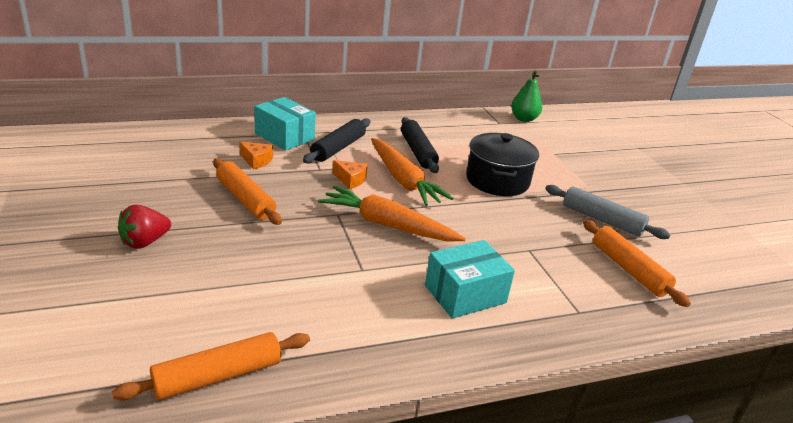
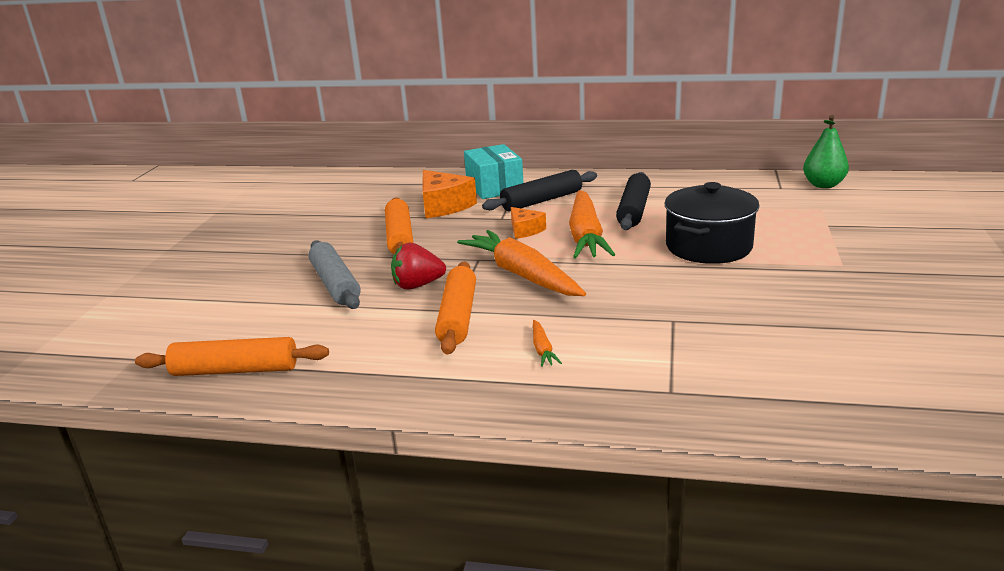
camera: 35 degrees right, 5 degrees down
red strawberry [118,205,171,249] -> red strawberry moved to [391,243,446,290]
orange cheese [239,142,273,170] -> orange cheese [423,170,477,218], size x1.70
turquoise box [425,240,515,319] -> orange carrot [533,320,562,367]
grey rolling pin [545,185,670,239] -> grey rolling pin moved to [309,240,361,309]
orange rolling pin [583,220,691,307] -> orange rolling pin moved to [435,262,476,355]

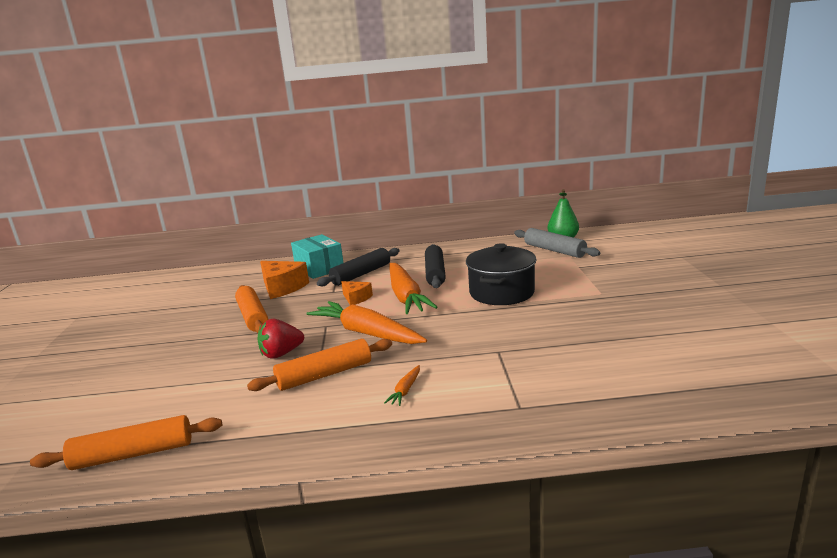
camera: 15 degrees left, 5 degrees down
grey rolling pin [309,240,361,309] -> grey rolling pin moved to [514,228,600,258]
orange rolling pin [435,262,476,355] -> orange rolling pin turned 75 degrees clockwise [247,339,392,391]
orange carrot [533,320,562,367] -> orange carrot turned 45 degrees clockwise [384,365,420,406]

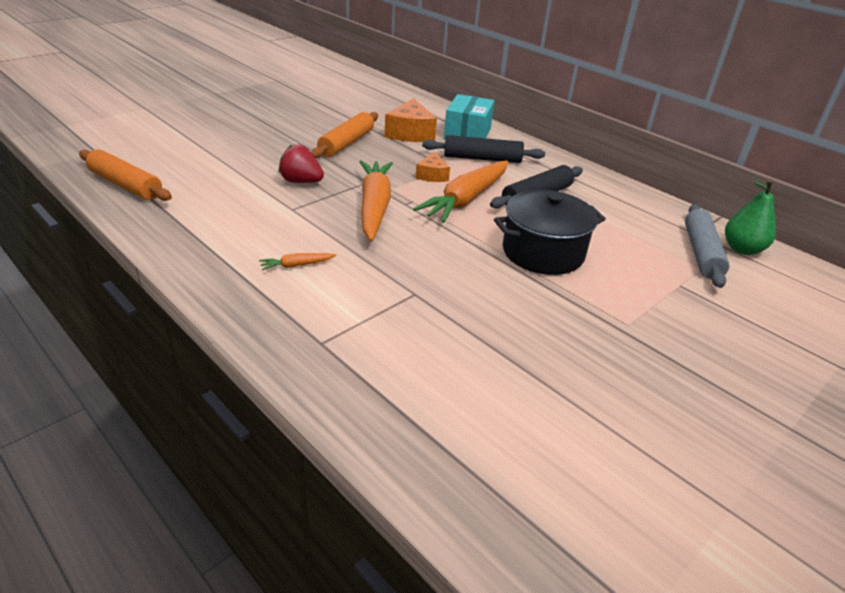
camera: 45 degrees right, 15 degrees up
orange rolling pin [247,339,392,391] -> none

